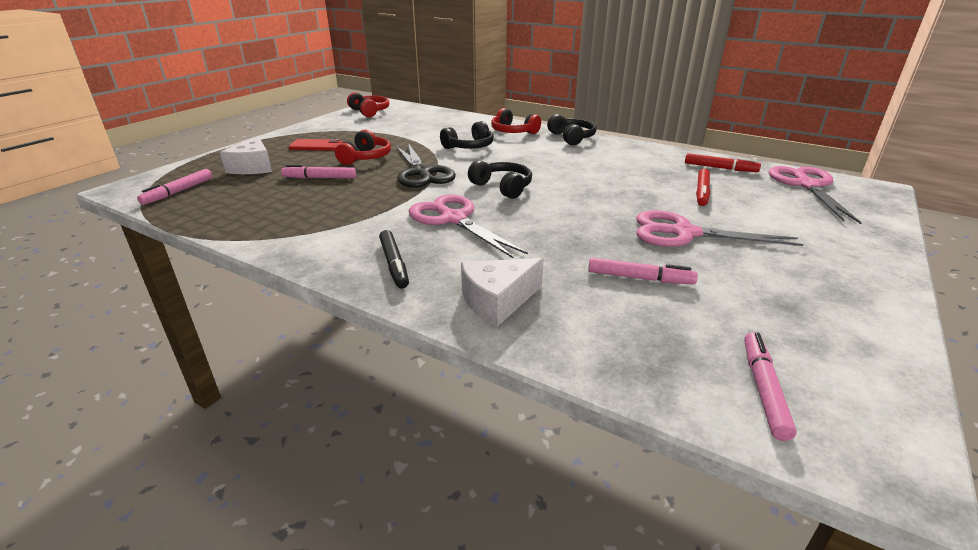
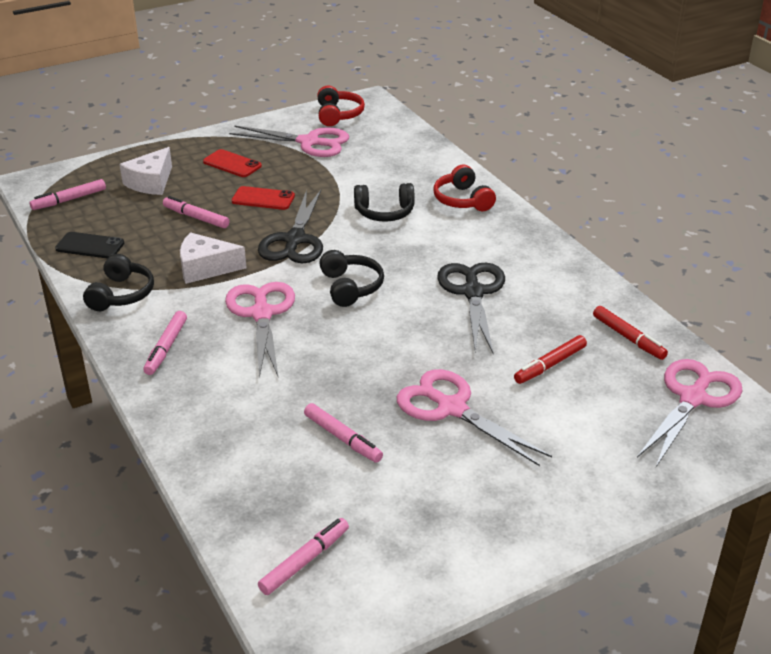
camera: 30 degrees right, 5 degrees up
red headphones [335,129,391,165] -> red phone [232,186,295,210]
black marker [379,230,409,288] -> pink marker [143,311,187,375]
white cheese [461,258,544,327] -> white cheese moved to [180,232,247,284]
black headphones [547,114,597,145] -> black headphones moved to [83,254,154,311]
none -> black phone [55,232,124,259]
none -> pink scissors [229,125,349,157]
none -> black scissors [437,263,505,353]

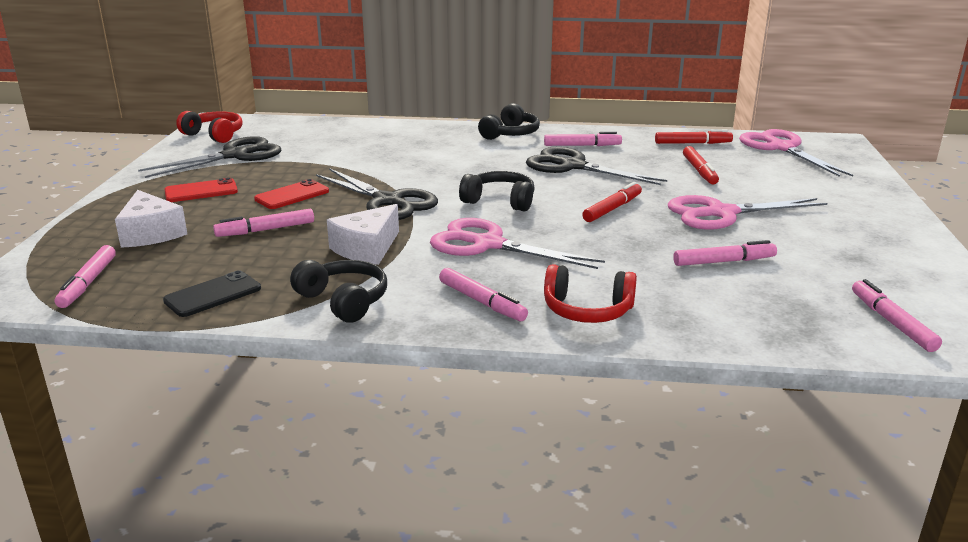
camera: 55 degrees left, 10 degrees down
pink scissors [229,125,349,157] -> black scissors [138,136,281,178]
black headphones [354,183,415,222] -> black headphones moved to [478,103,540,140]
red headphones [433,164,496,211] -> red headphones moved to [544,264,637,323]
none -> pink marker [544,132,622,146]
none -> red marker [582,182,642,222]

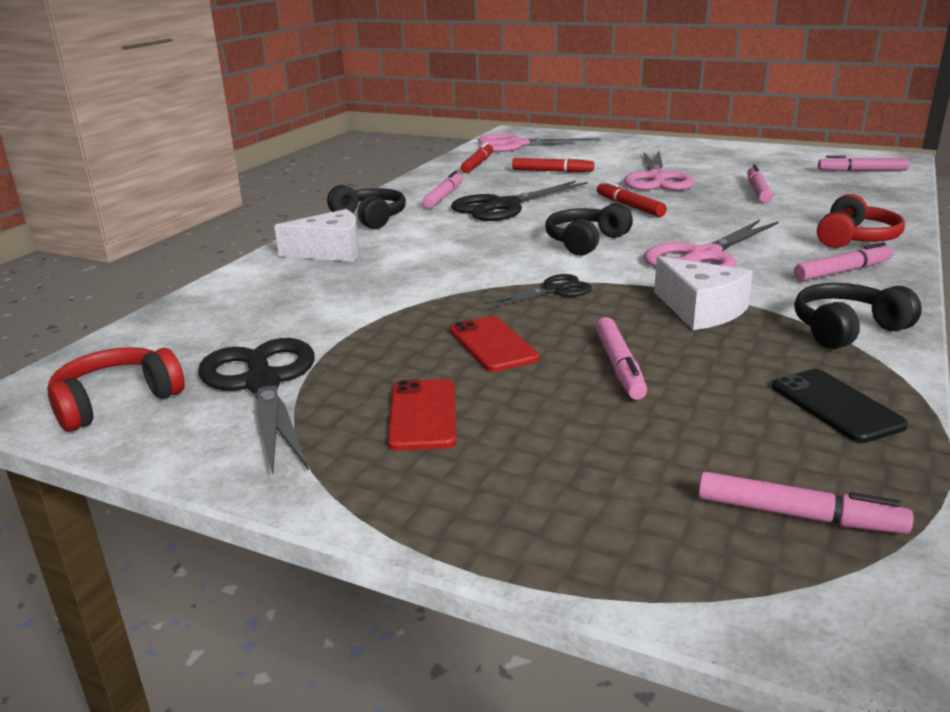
camera: 70 degrees left, 0 degrees up
white cheese [115,190,187,248] -> white cheese moved to [274,209,359,262]
black scissors [316,168,438,220] -> black scissors [483,274,592,308], size x0.54

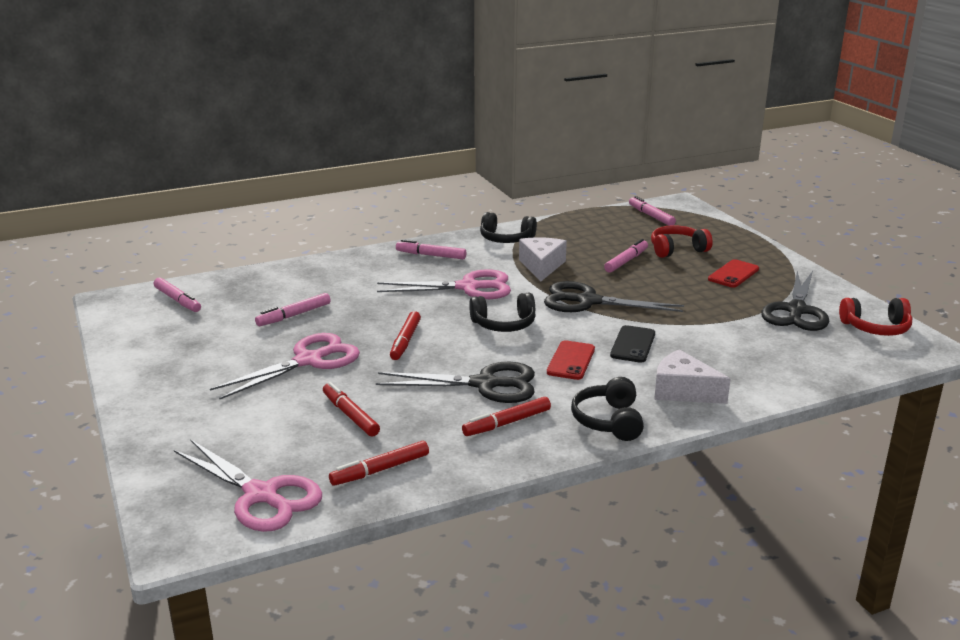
camera: 140 degrees left, 0 degrees up
pink marker [423,171,463,208] -> red marker [462,397,551,436]
red phone [450,316,539,372] -> red phone moved to [547,340,595,380]
black scissors [483,274,592,308] -> black scissors [544,281,684,312], size x1.85
black phone [772,369,908,443] -> black phone moved to [610,325,655,363]
red headphones [817,194,905,248] -> red headphones moved to [651,225,713,258]

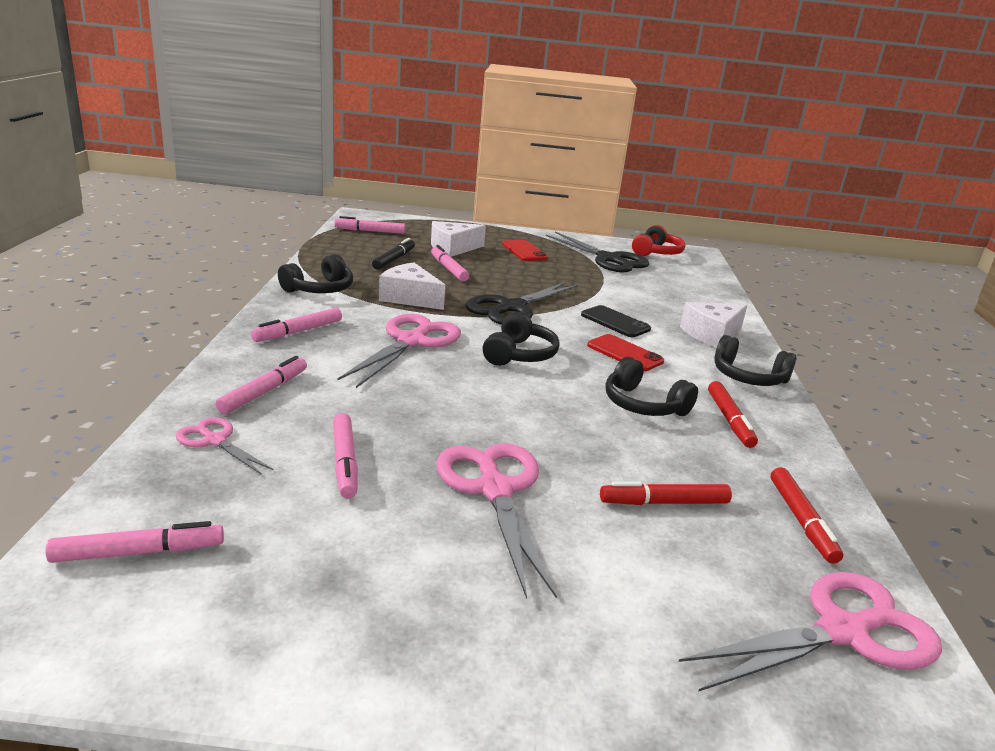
camera: 65 degrees left, 0 degrees up
black scissors [376,362,535,403] -> black headphones [606,357,698,416]
red marker [390,311,421,360] -> none
red headphones [651,225,713,258] -> white cheese [431,221,486,257]
none -> pink scissors [175,417,274,475]
none -> pink marker [216,356,307,414]
none -> black marker [372,238,415,270]

